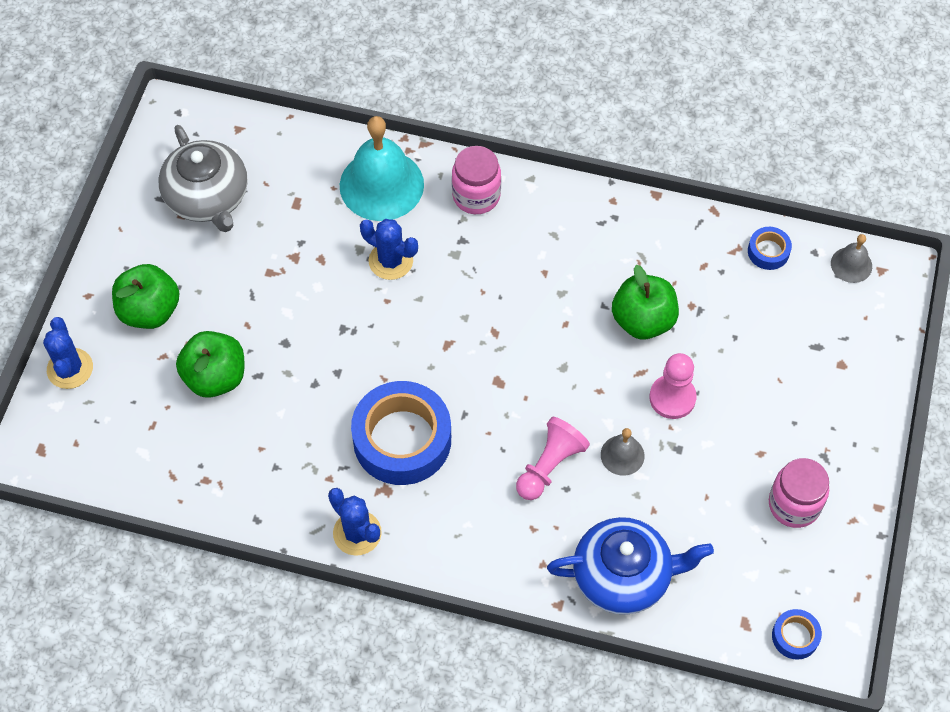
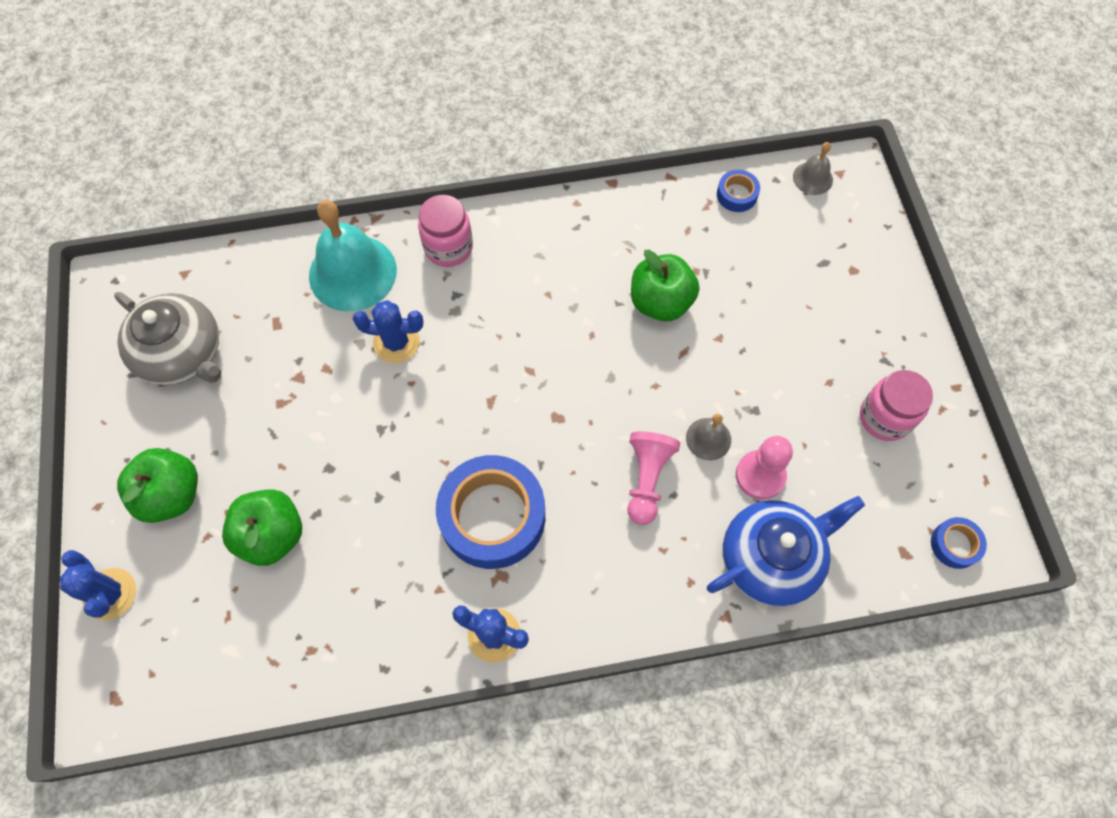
camera: 25 degrees left, 5 degrees up
pink pawn [649,353,697,419] -> pink pawn moved to [736,436,793,500]

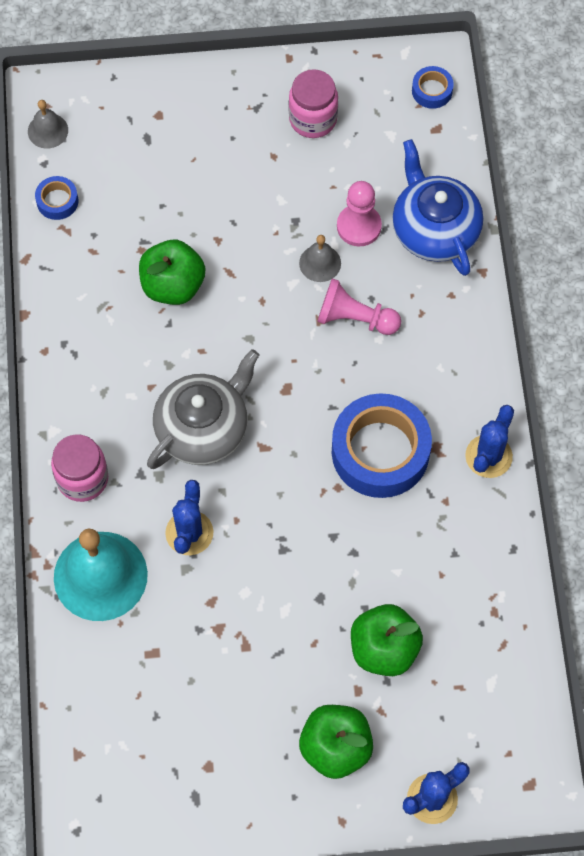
camera: 85 degrees left, 0 degrees up
grey teapot [114,292,221,385] -> grey teapot moved to [147,349,259,469]

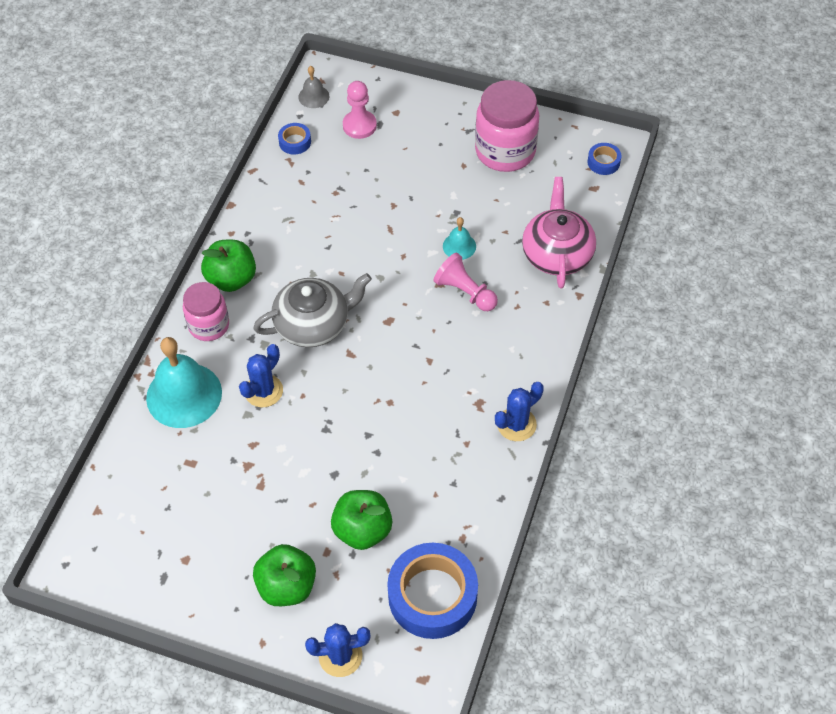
camera: 25 degrees right, 10 degrees down
green apple [139,240,205,305] -> green apple moved to [201,239,256,292]
pink jar [289,69,338,138] -> pink jar [475,80,539,172], size x1.60
grey bell [299,235,341,282] -> turquoise bell [443,217,476,260]
blue tape [332,393,432,498] -> blue tape moved to [387,543,478,639]
pink pawn [337,181,382,246] -> pink pawn moved to [343,81,377,139]
blue teapot [393,139,483,276] -> pink teapot [522,177,596,288]

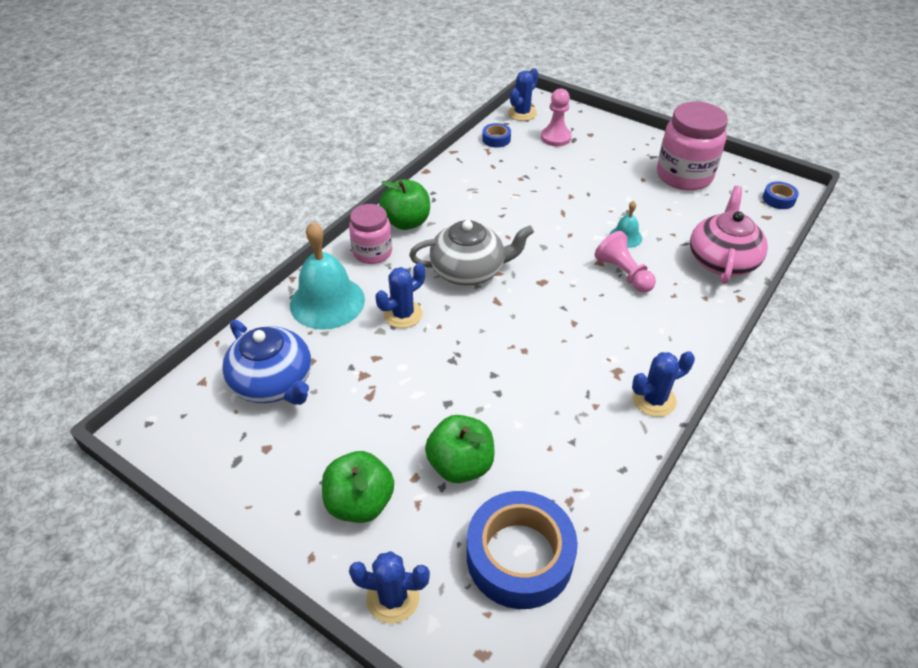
camera: 15 degrees right, 10 degrees down
grey bell [298,66,329,108] -> blue cactus [508,68,538,121]
none -> blue teapot [222,320,311,405]

